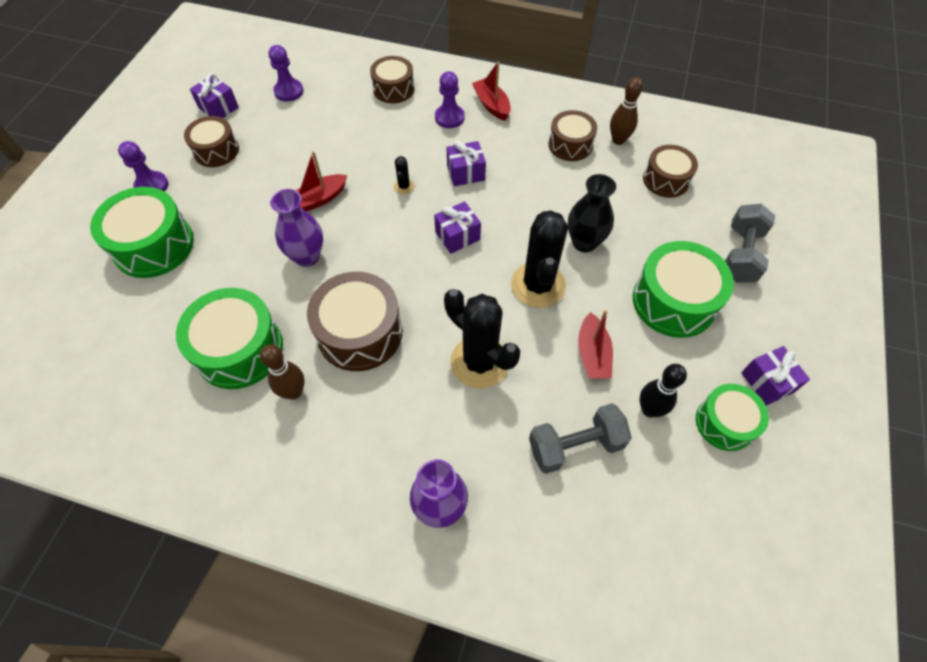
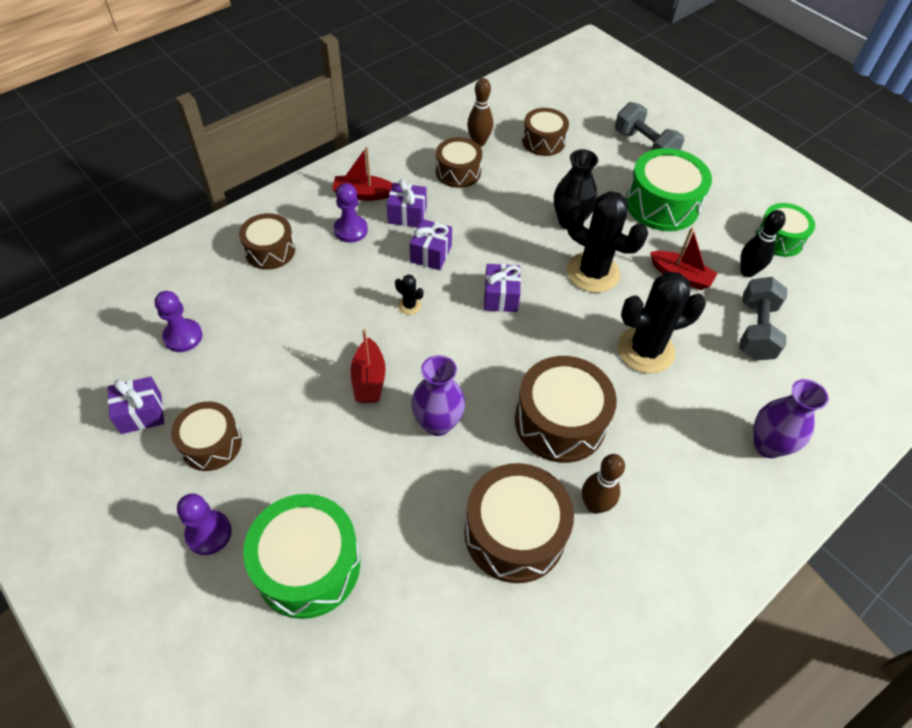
camera: 60 degrees left, 5 degrees down
green drum [176,288,283,389] -> brown drum [465,463,574,583]
purple gift [741,346,810,406] -> purple gift moved to [387,179,427,227]

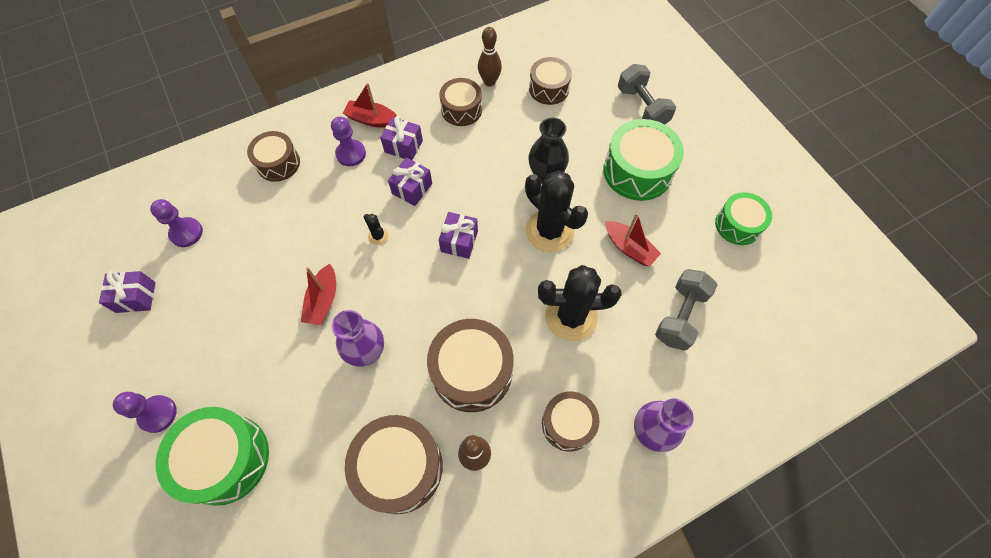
camera: 15 degrees right, 10 degrees up
brown drum [171,402,242,471] -> brown drum moved to [542,392,600,452]
black bowling pin [740,210,786,277] -> none

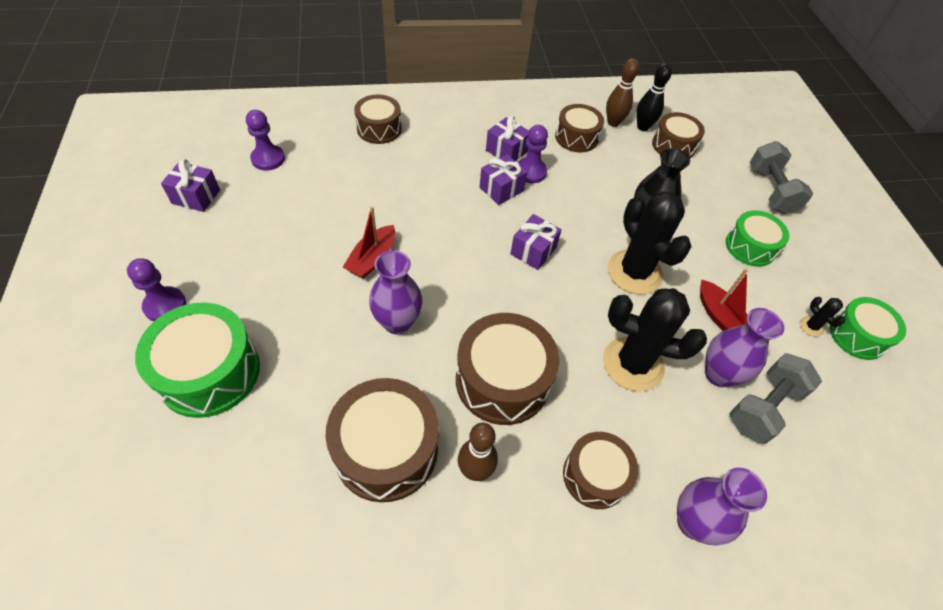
camera: 15 degrees right, 10 degrees down
purple pawn [331,117,366,166] -> purple pawn moved to [518,125,548,183]
red boat [343,83,397,128] -> none
black cactus [364,214,388,245] -> black cactus moved to [800,297,845,337]
green drum [603,119,684,201] -> green drum [726,210,789,267], size x0.63
none -> black bowling pin [636,63,672,131]
none -> purple vase [705,308,784,387]

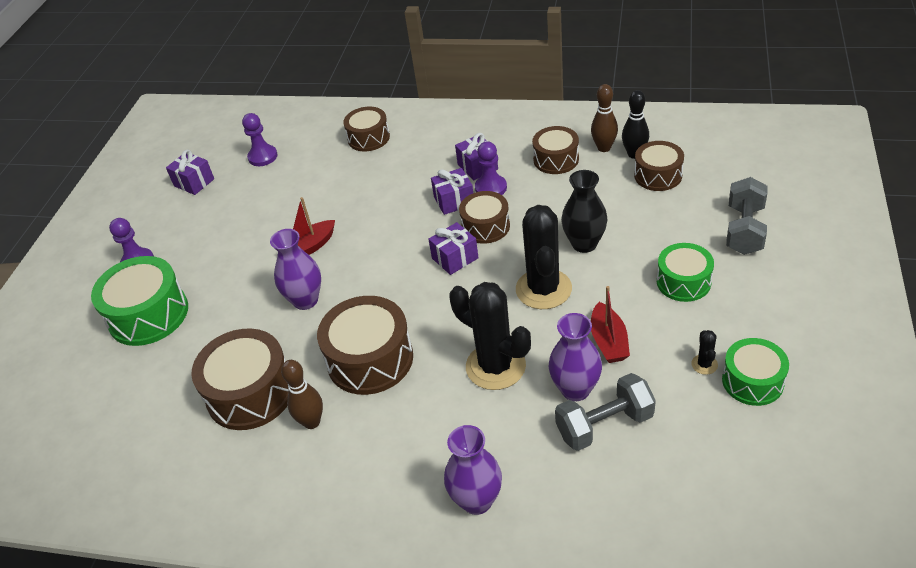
camera: 30 degrees right, 10 degrees down
brown drum [563,432,638,509] -> brown drum moved to [459,191,510,244]

